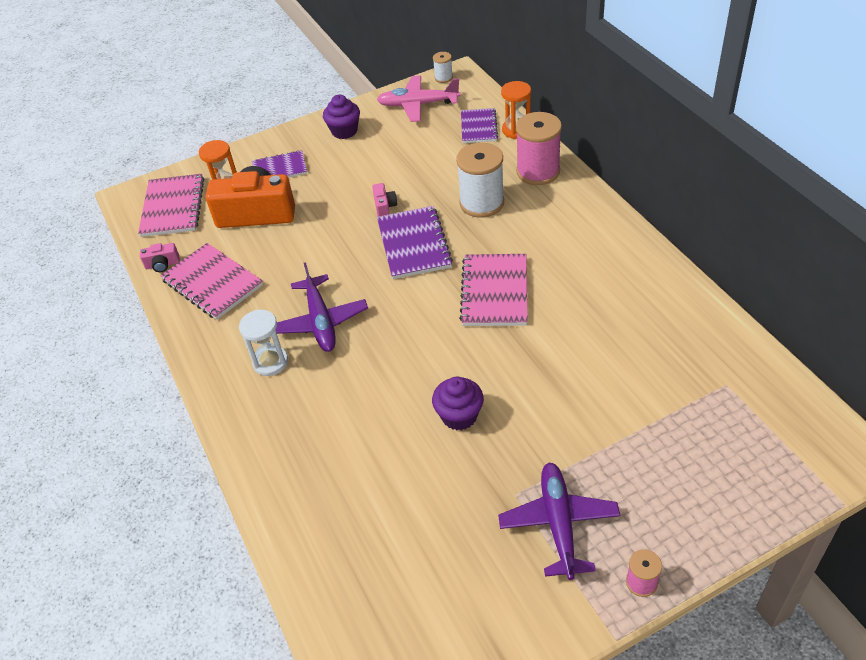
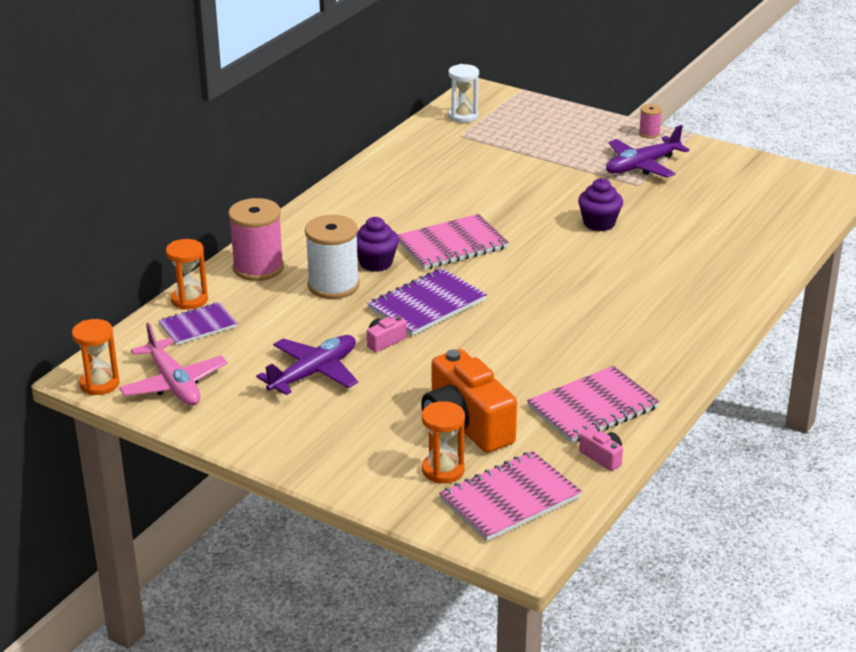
camera: 125 degrees left, 15 degrees down
pink notebook [160,243,263,320] -> pink notebook turned 45 degrees clockwise [527,366,660,443]
white hourglass [239,310,288,376] -> white hourglass moved to [448,64,479,123]
purple notebook [252,150,307,178] -> none
purple plane [276,262,368,352] -> purple plane moved to [256,335,358,395]
purple cupcake [323,95,360,139] -> purple cupcake moved to [357,217,399,272]
white spool [433,52,453,83] -> orange hourglass [72,319,120,395]

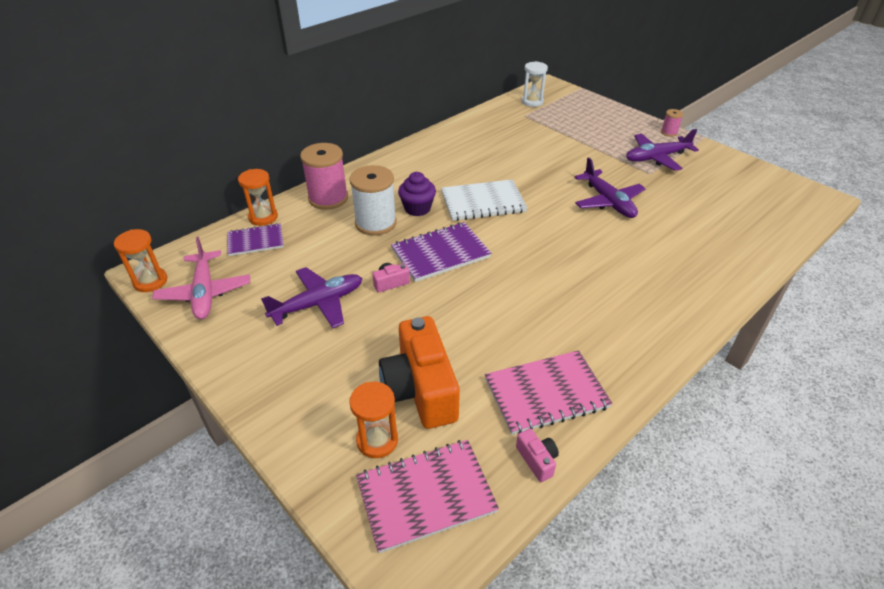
camera: 15 degrees right, 10 degrees up
pink notebook [398,214,509,270] -> white notebook [441,179,527,221]
purple cupcake [578,178,623,231] -> purple plane [575,157,646,218]

